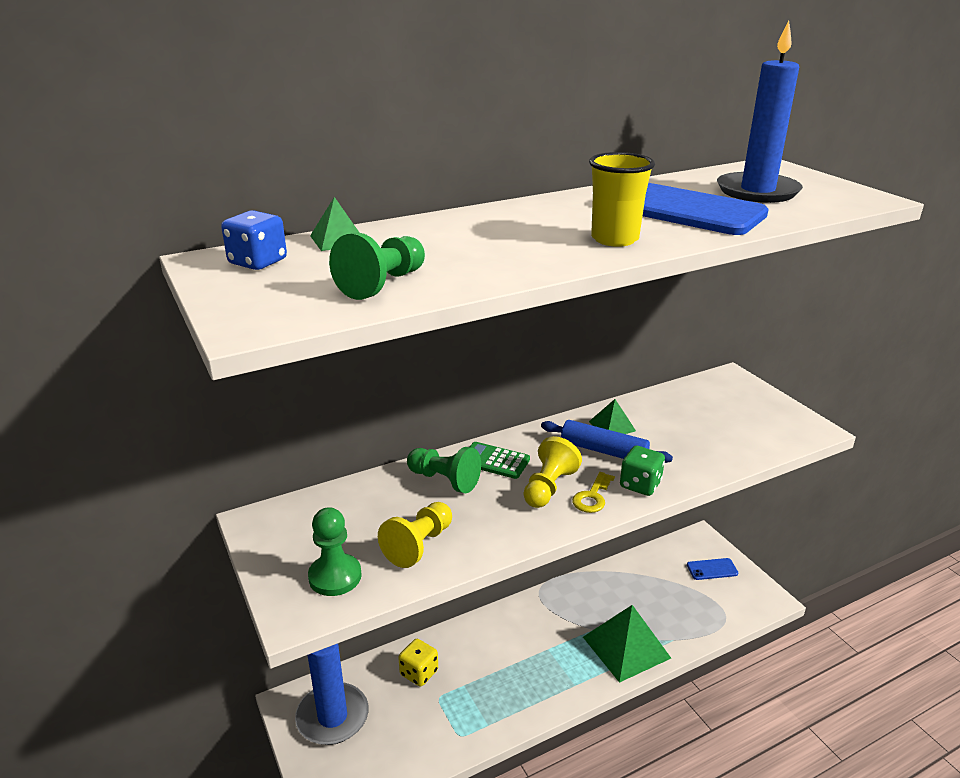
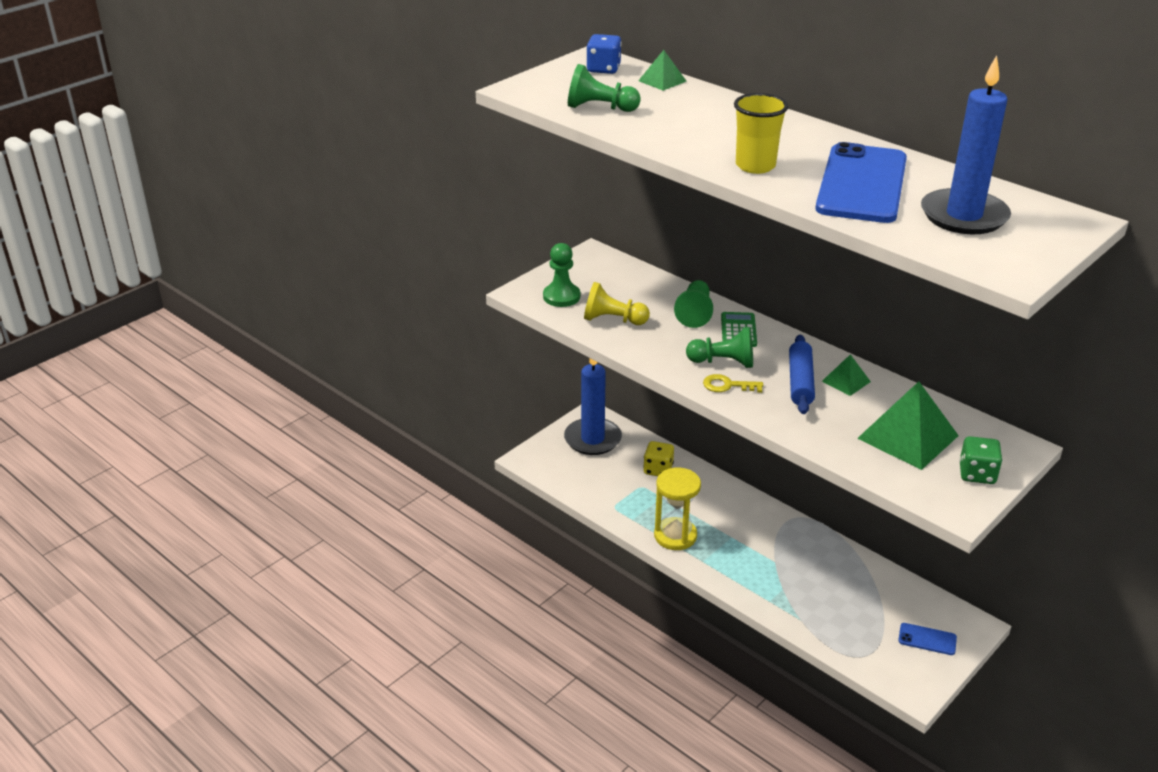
camera: 70 degrees right, 5 degrees up
yellow pawn [523,436,582,508] -> green pawn [686,327,753,368]
green pyramid [583,605,671,683] -> green pyramid moved to [857,382,959,470]
green dice [620,446,665,496] -> green dice moved to [959,436,1002,484]
blue phone [687,558,738,580] -> blue phone turned 45 degrees counterclockwise [898,623,957,655]
none -> yellow hourglass [654,468,701,550]

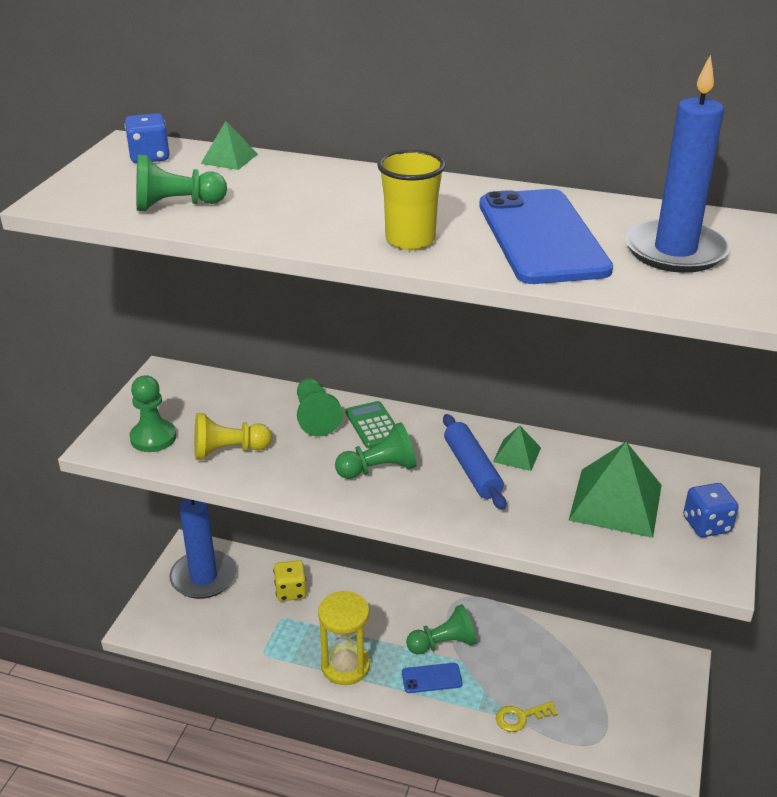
camera: 25 degrees left, 0 degrees up
yellow key [703,374,763,393] -> yellow key moved to [496,701,558,732]
blue phone [898,623,957,655] -> blue phone moved to [402,663,463,693]
green dice [959,436,1002,484] -> blue dice [683,483,739,537]
none -> green pawn [406,604,477,654]

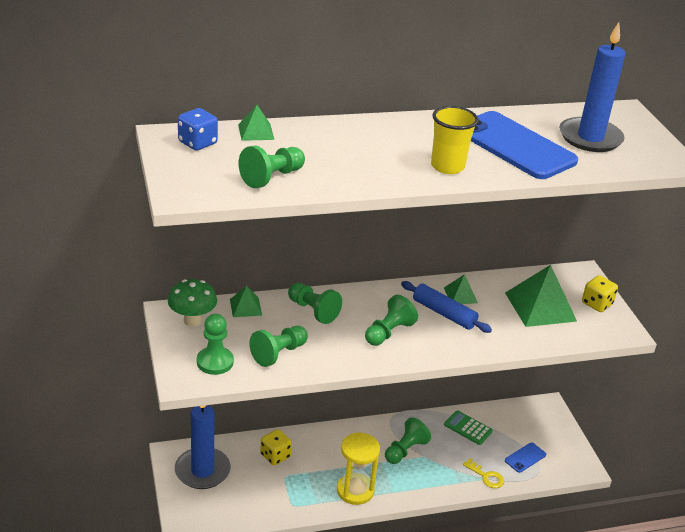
camera: 35 degrees left, 0 degrees up
yellow pawn [194,413,272,460] -> green pawn [249,326,308,367]
green calculator [345,401,395,448] -> green calculator moved to [444,410,493,445]
blue phone [402,663,463,693] -> blue phone moved to [505,443,546,473]
yellow key [496,701,558,732] -> yellow key turned 90 degrees counterclockwise [463,459,504,488]
blue dice [683,483,739,537] -> yellow dice [582,275,618,312]
none -> green mushroom [168,279,217,327]
none -> green pyramid [230,285,262,317]

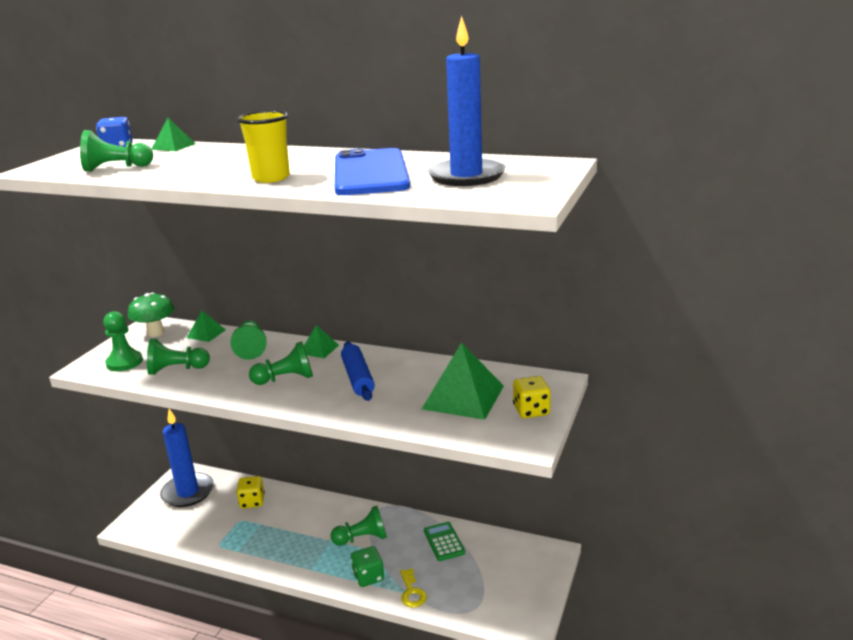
camera: 40 degrees right, 10 degrees down
yellow hourglass [337,433,380,505] -> none
green pyramid [444,274,478,304] -> green pyramid moved to [304,325,339,358]
blue phone [505,443,546,473] -> none
none -> green dice [351,546,384,587]

